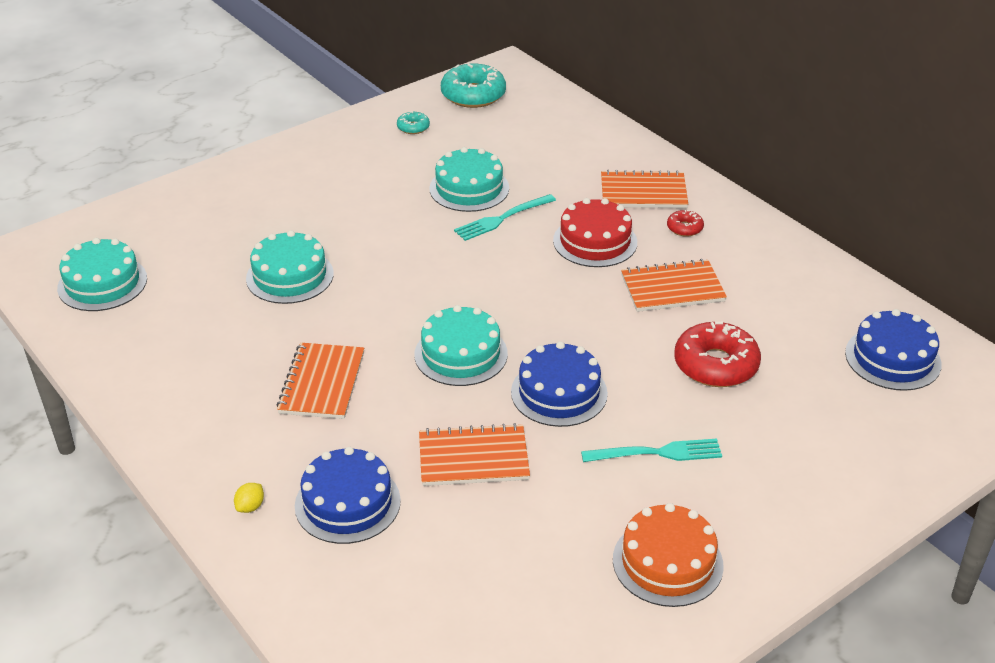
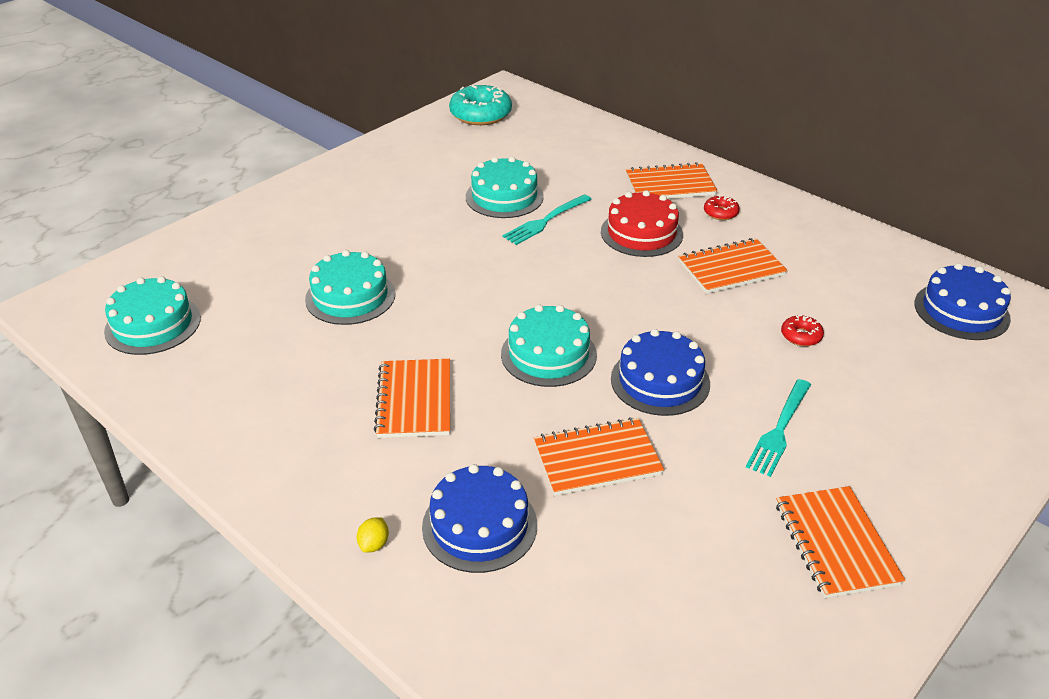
camera: 10 degrees left, 0 degrees up
turquoise donut [397,111,430,134] -> none
turquoise fork [581,439,722,462] -> turquoise fork turned 135 degrees clockwise [746,379,811,477]
orange cake [613,503,724,607] -> orange notebook [776,486,906,598]
red donut [674,322,761,387] -> red donut [781,315,824,346], size x0.49

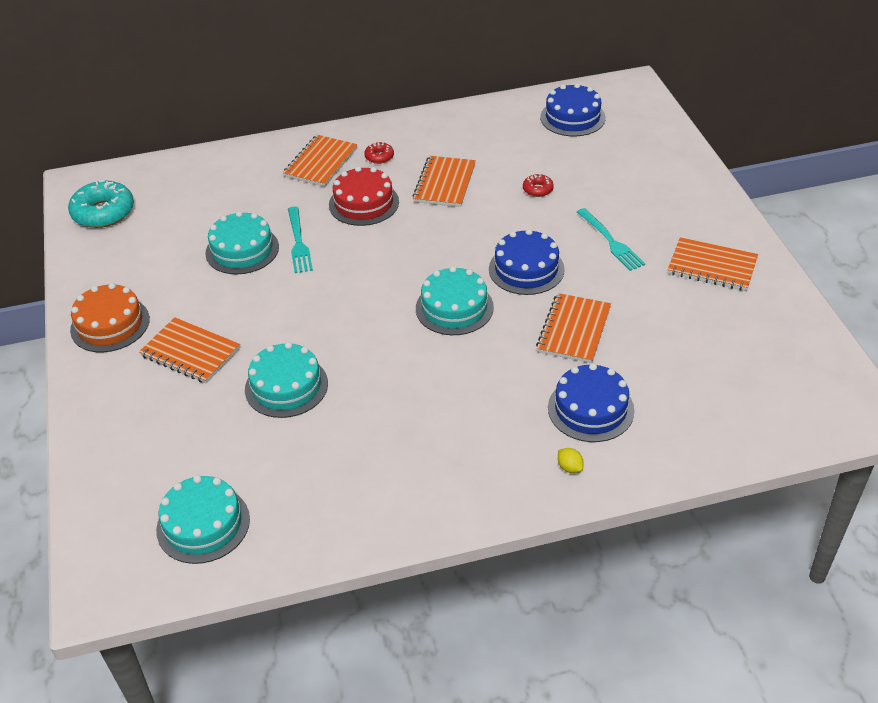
camera: 55 degrees left, 5 degrees up
orange notebook [374,359,450,438] -> orange notebook moved to [139,317,240,383]
none -> orange cake [70,283,150,352]

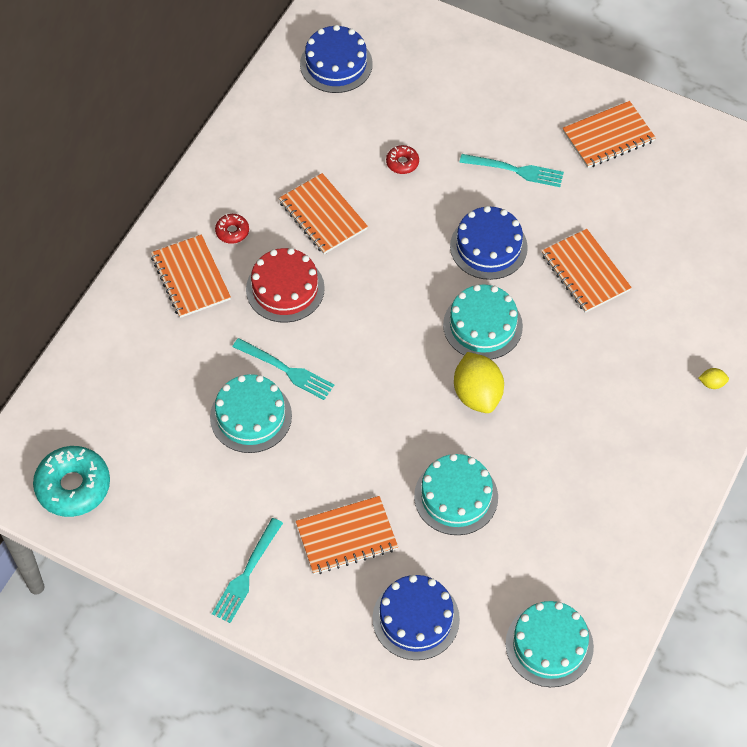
camera: 50 degrees left, 15 degrees up
orange cake [70,283,150,352] -> turquoise fork [212,518,283,623]
blue cake [548,363,635,442] -> blue cake moved to [372,575,460,660]
none -> yellow lemon [454,352,504,413]

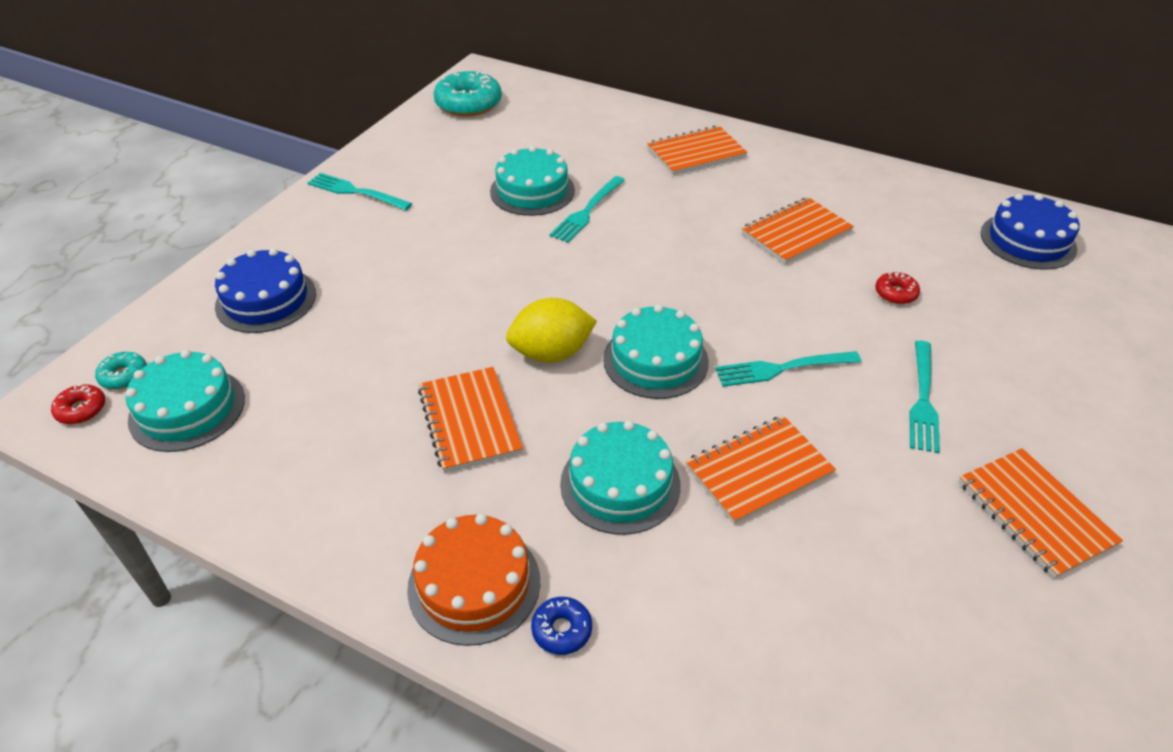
camera: 90 degrees right, 15 degrees down
red donut [215,214,249,244] -> red donut moved to [51,384,105,424]
red cake [246,248,325,323] -> none
orange notebook [296,496,398,574] -> orange notebook moved to [418,367,523,473]
turquoise cake [414,454,498,535] -> turquoise cake moved to [560,421,681,535]
blue cake [450,206,528,280] -> turquoise fork [715,351,861,387]
yellow lemon [698,368,729,389] -> blue donut [531,597,592,655]
none -> turquoise donut [95,352,147,389]
none -> orange cake [407,514,540,646]

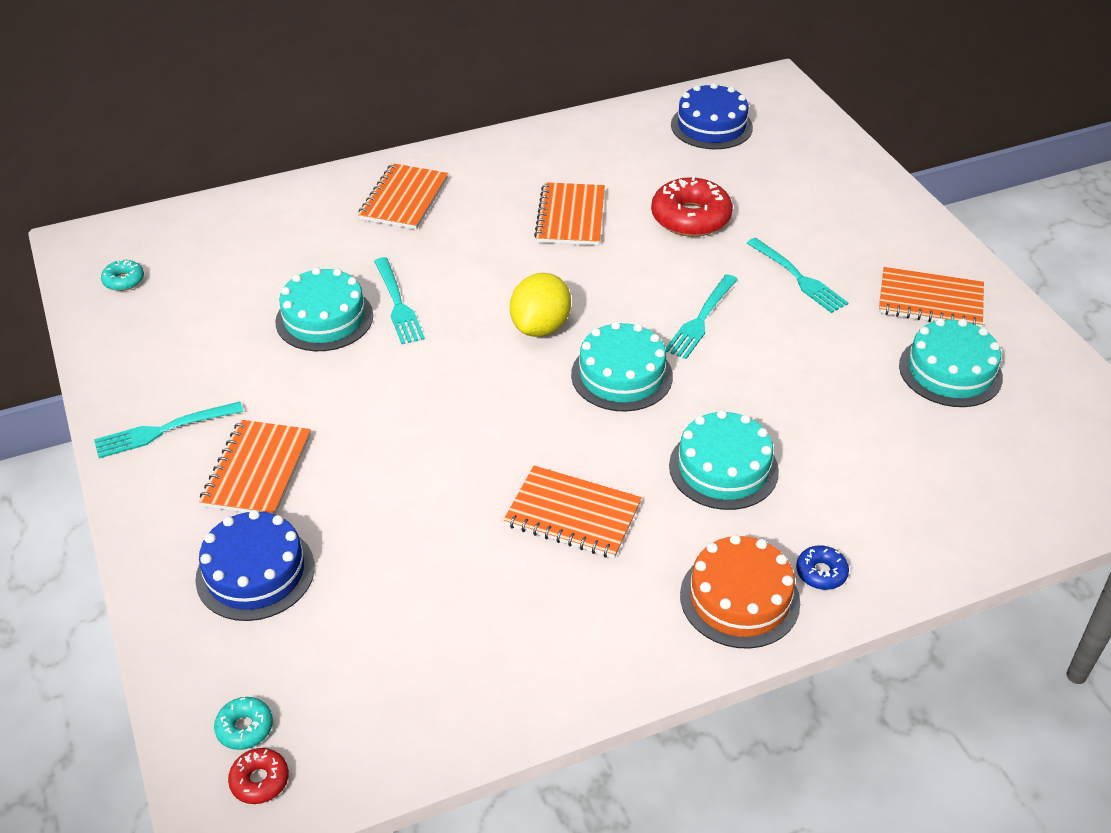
camera: 50 degrees left, 0 degrees up
turquoise cake [126,350,245,452] -> turquoise cake moved to [899,318,1003,407]
turquoise donut [433,71,502,116] -> turquoise donut [101,259,144,291], size x0.49
yellow lemon [506,298,597,363] -> yellow lemon moved to [510,273,571,337]
orange notebook [686,416,836,524] -> orange notebook moved to [199,420,311,515]
red donut [875,272,920,304] -> red donut [651,176,733,237], size x2.05

